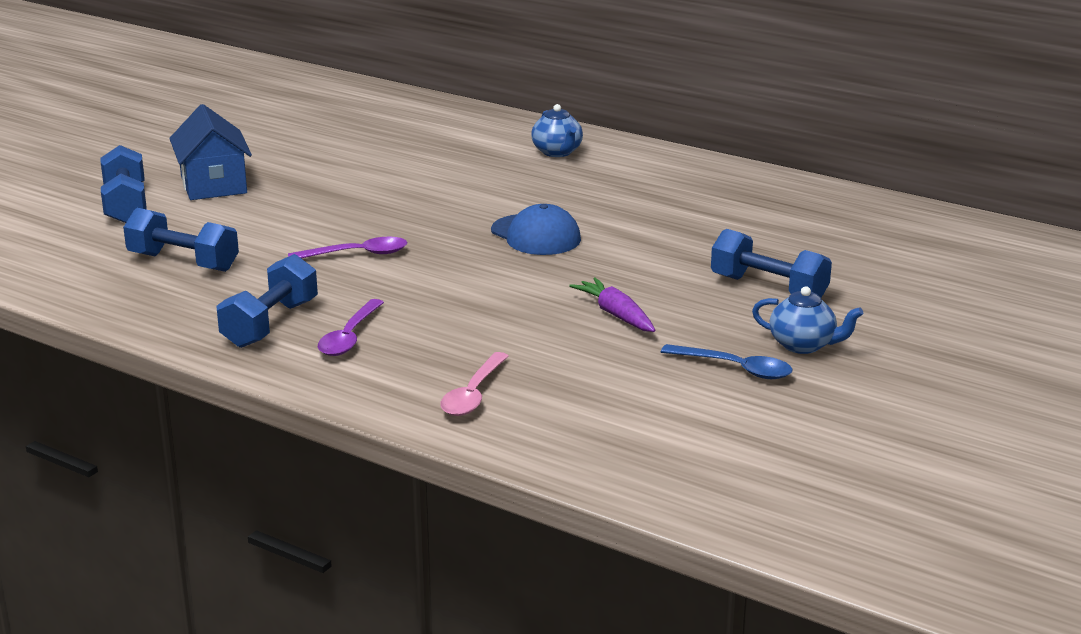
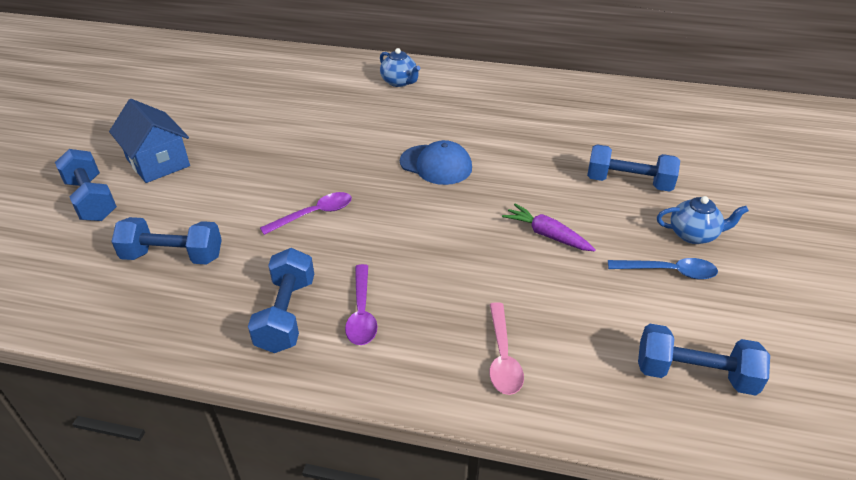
camera: 20 degrees left, 15 degrees up
none -> blue dumbbell [638,324,770,396]

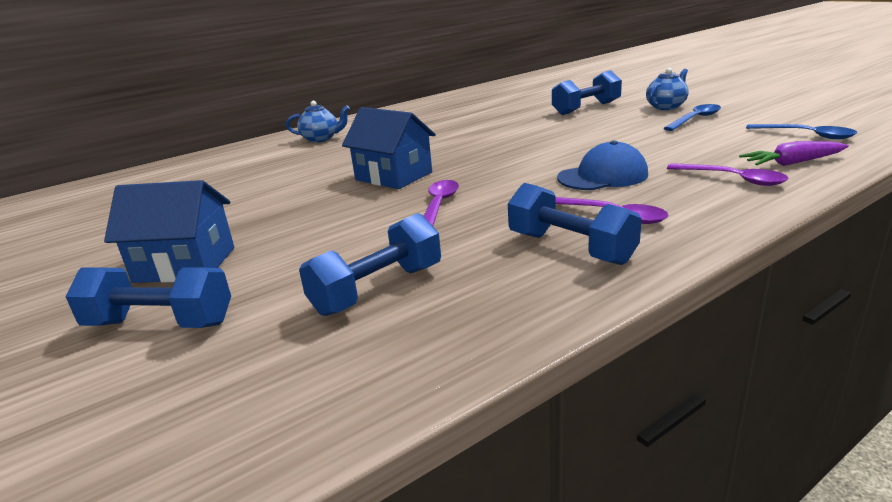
camera: 45 degrees left, 15 degrees down
blue cap [400,140,472,185] -> blue cap moved to [557,141,648,190]
pink spoon [489,302,524,395] -> purple spoon [667,163,788,186]
purple carrot [502,204,596,251] -> purple carrot moved to [739,141,849,166]
blue dumbbell [638,324,770,396] -> blue spoon [746,124,857,139]
none -> blue house [342,107,436,189]

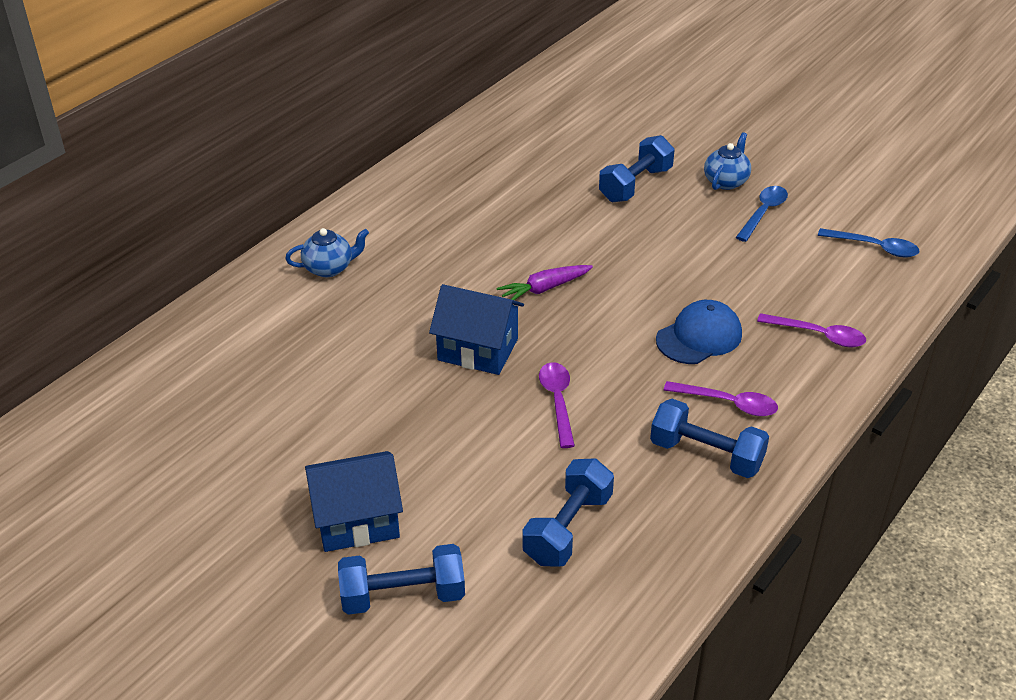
camera: 20 degrees left, 15 degrees up
purple carrot [739,141,849,166] -> purple carrot moved to [496,265,593,300]

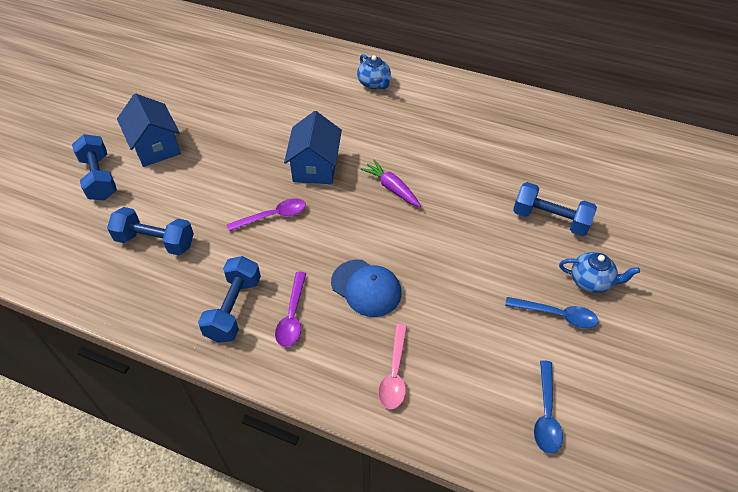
camera: 75 degrees right, 10 degrees up
purple spoon [757,313,866,347] -> pink spoon [378,324,407,409]

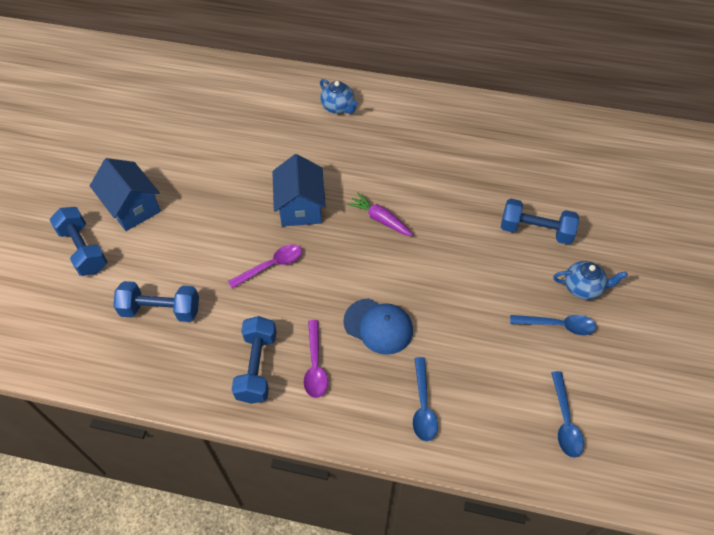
camera: 10 degrees left, 5 degrees up
pink spoon [378,324,407,409] -> blue spoon [413,357,438,441]

